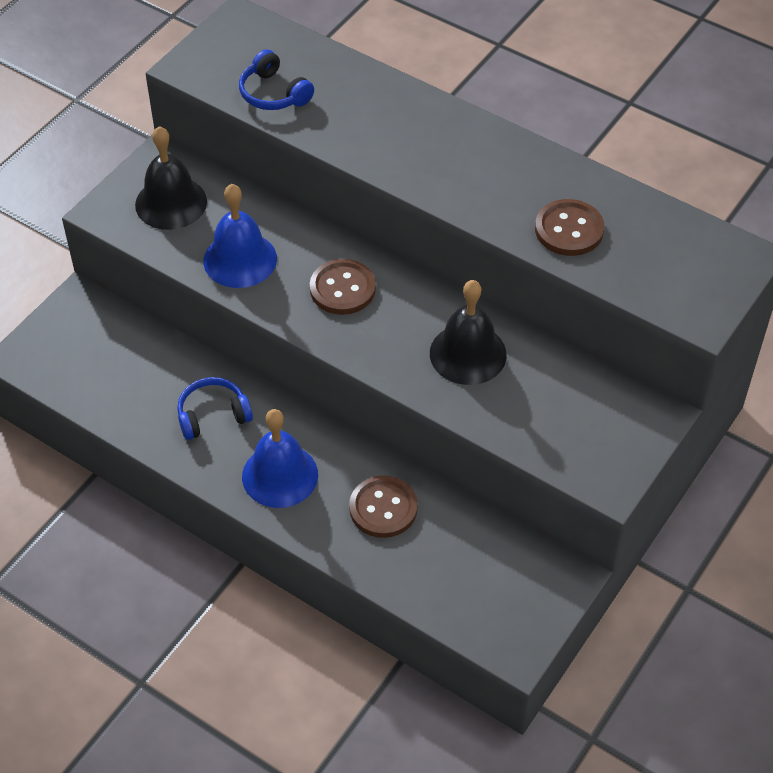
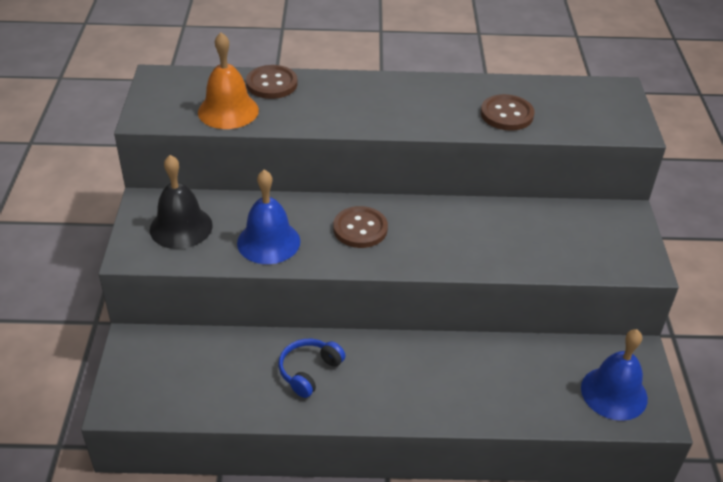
camera: 35 degrees left, 10 degrees down
blue headphones [239,49,314,110] -> orange bell [198,32,259,129]
blue bell [242,409,318,508] -> blue bell moved to [581,329,648,421]
brown button [349,475,418,538] -> brown button moved to [246,65,298,99]
black bell [430,280,507,385] -> none

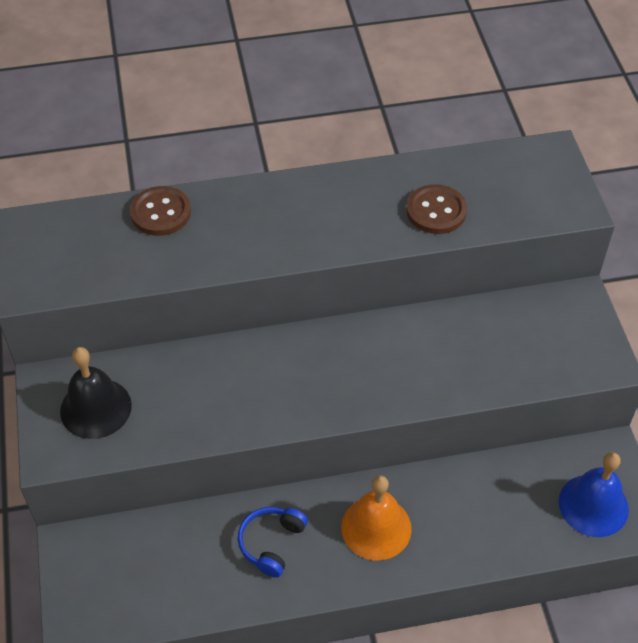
camera: 10 degrees left, 10 degrees up
orange bell [198,32,259,129] -> orange bell moved to [341,475,412,560]
blue bell [237,170,300,264] -> none
brown button [333,206,388,248] -> none

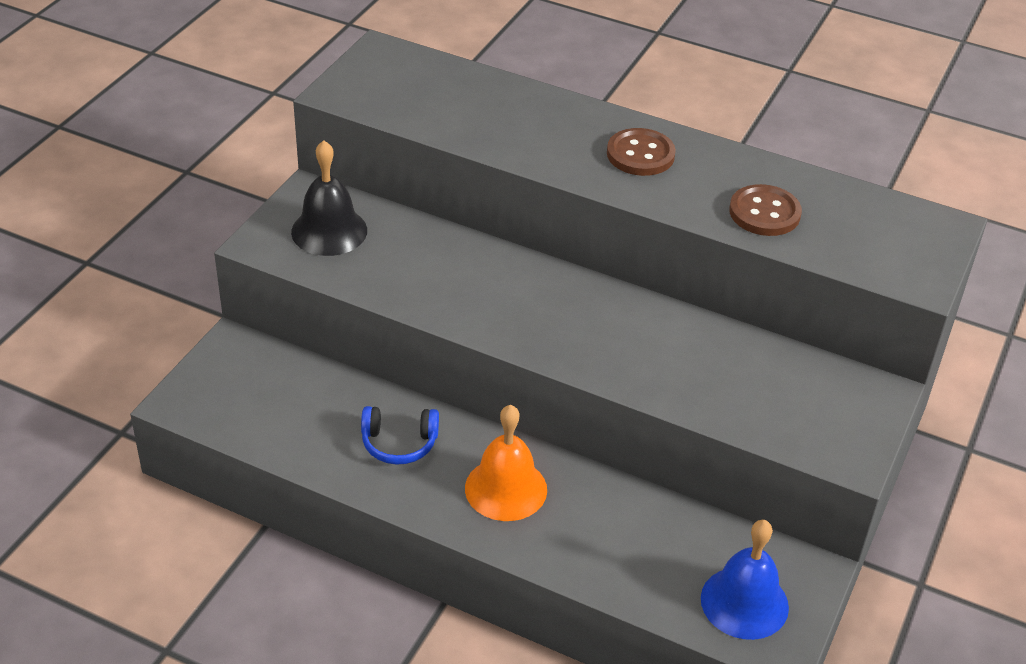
camera: 35 degrees right, 10 degrees down
brown button [130,186,191,236] -> brown button moved to [607,128,676,176]
blue headphones [238,507,308,578] -> blue headphones turned 150 degrees counterclockwise [361,406,439,465]

